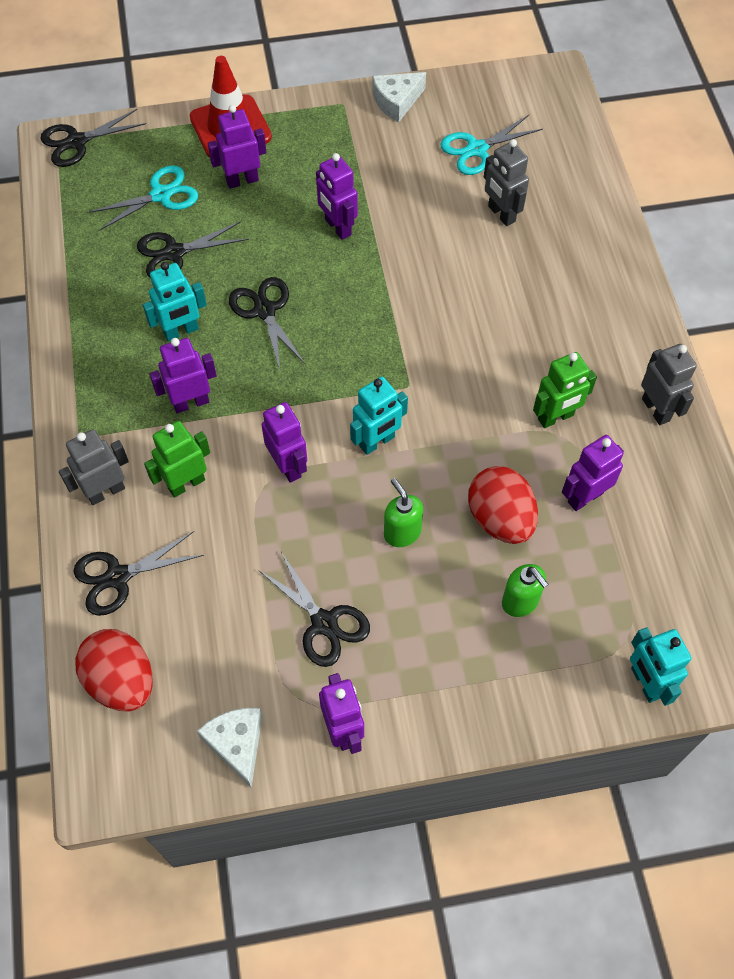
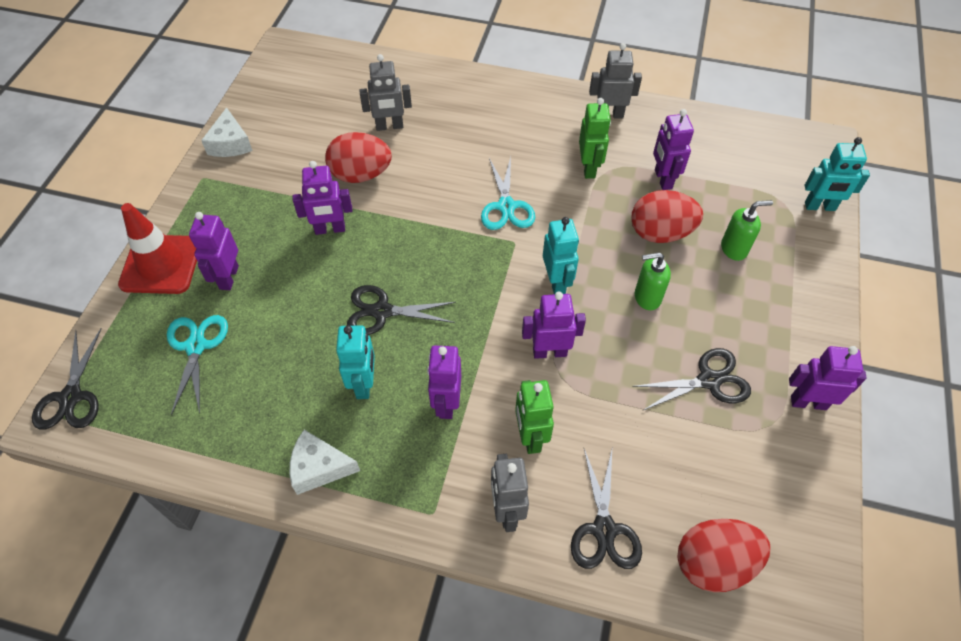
camera: 65 degrees left, 5 degrees down
black scissors [137,221,249,277] -> none
white cheese [197,708,262,787] -> white cheese moved to [290,430,360,495]
turquoise scissors [441,115,543,175] -> turquoise scissors moved to [481,157,535,230]
none -> red egg [325,132,392,183]

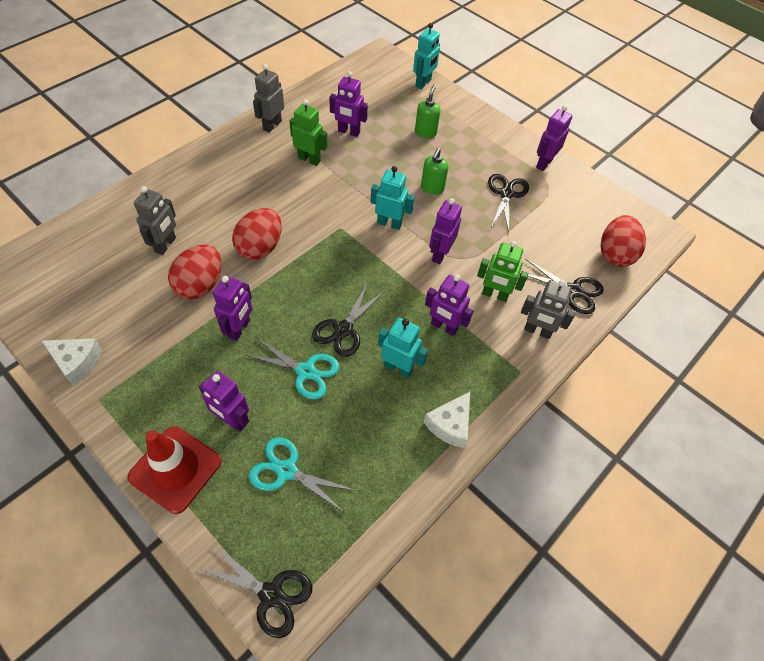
camera: 65 degrees left, 0 degrees up
turquoise scissors [481,157,535,230] -> turquoise scissors moved to [244,338,339,399]
red egg [631,190,703,243] -> red egg moved to [232,208,282,260]

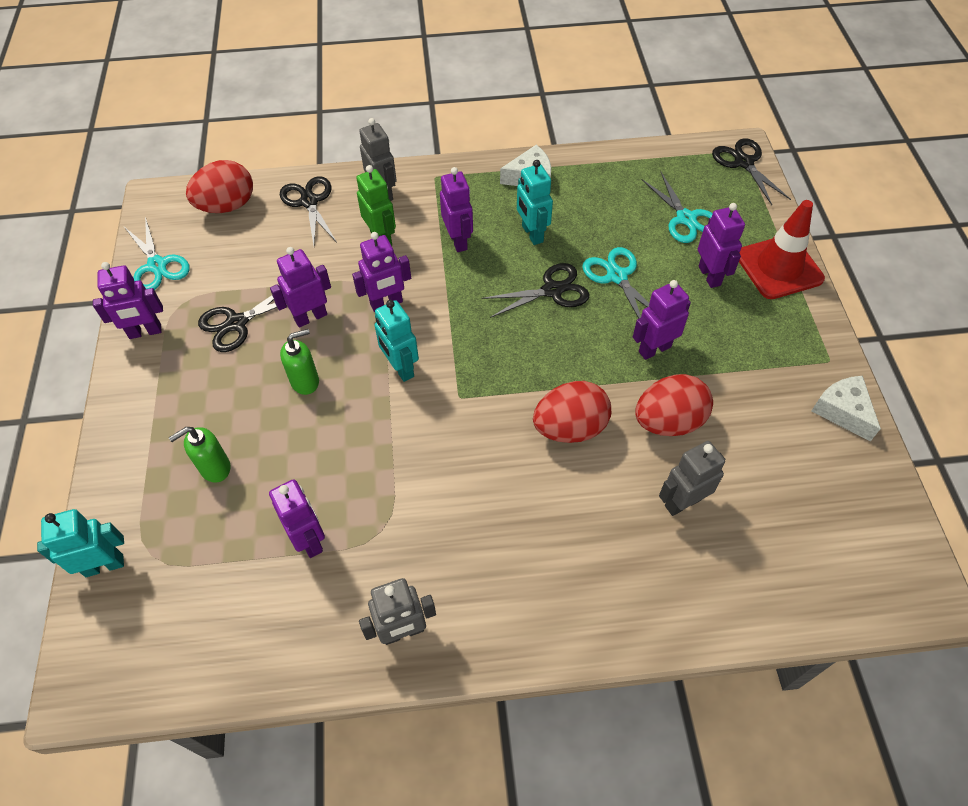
camera: 135 degrees left, 0 degrees up
green robot [289,99,328,166] -> none
none -> turquoise scissors [124,217,190,290]
none -> purple robot [270,247,331,328]

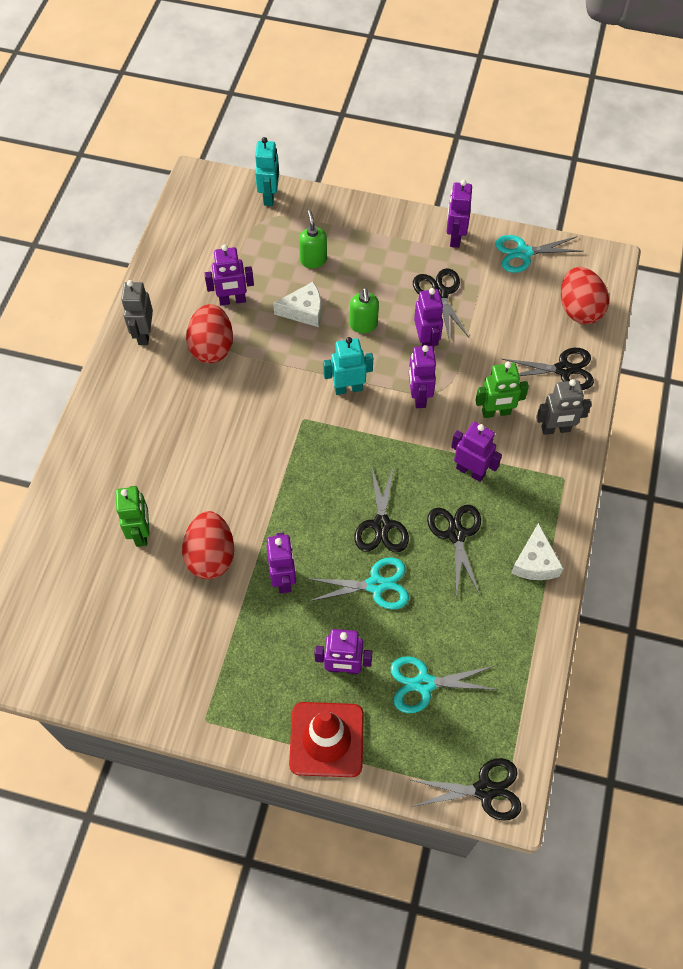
camera: 110 degrees right, 5 degrees up
purple robot [440,167,473,252] -> purple robot turned 150 degrees counterclockwise [451,422,502,482]
turquoise robot [517,160,553,245] -> black scissors [427,505,481,597]
red egg [533,381,611,443] -> red egg moved to [186,304,233,363]
grey robot [659,441,725,516] -> green robot [116,486,150,547]
white cheese [811,376,881,441] -> white cheese moved to [273,282,321,327]

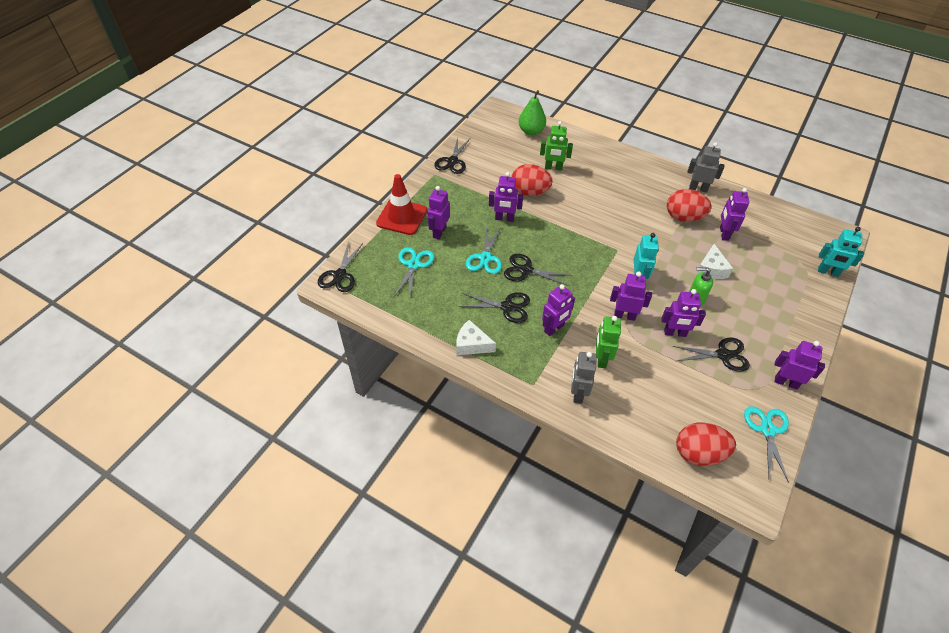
camera: 105 degrees right, 10 degrees down
green soap dispenser [299,210,327,268] -> none
black scissors [502,348,594,390] -> black scissors moved to [434,138,470,174]
none -> green pear [519,90,546,135]

